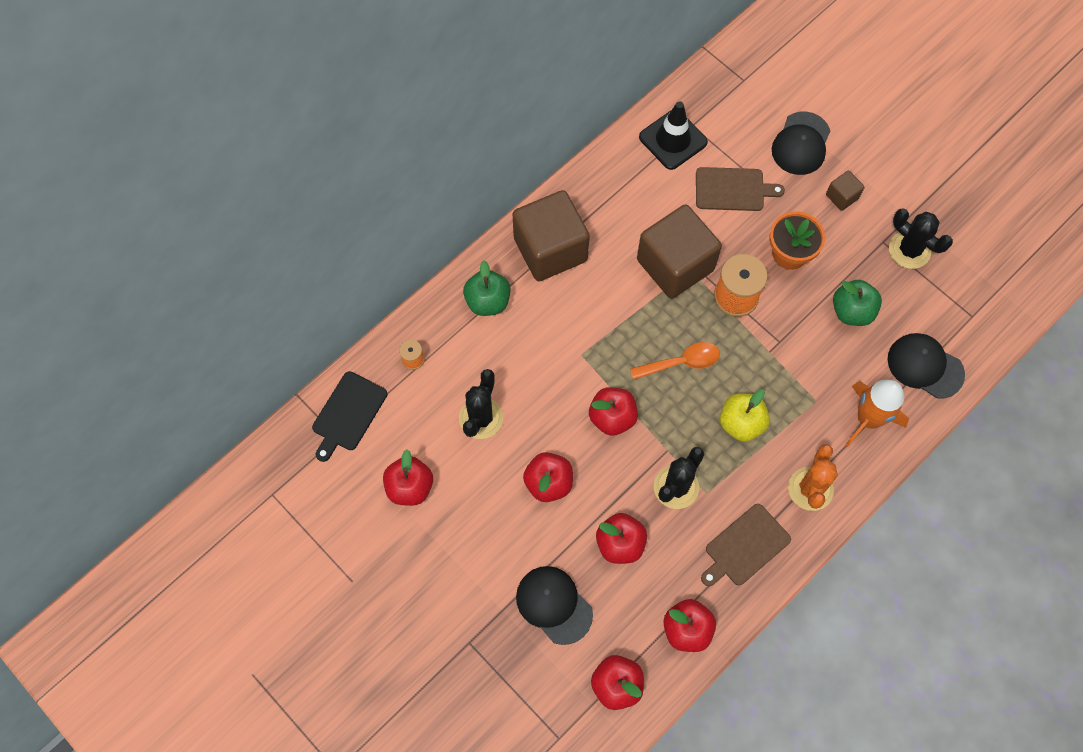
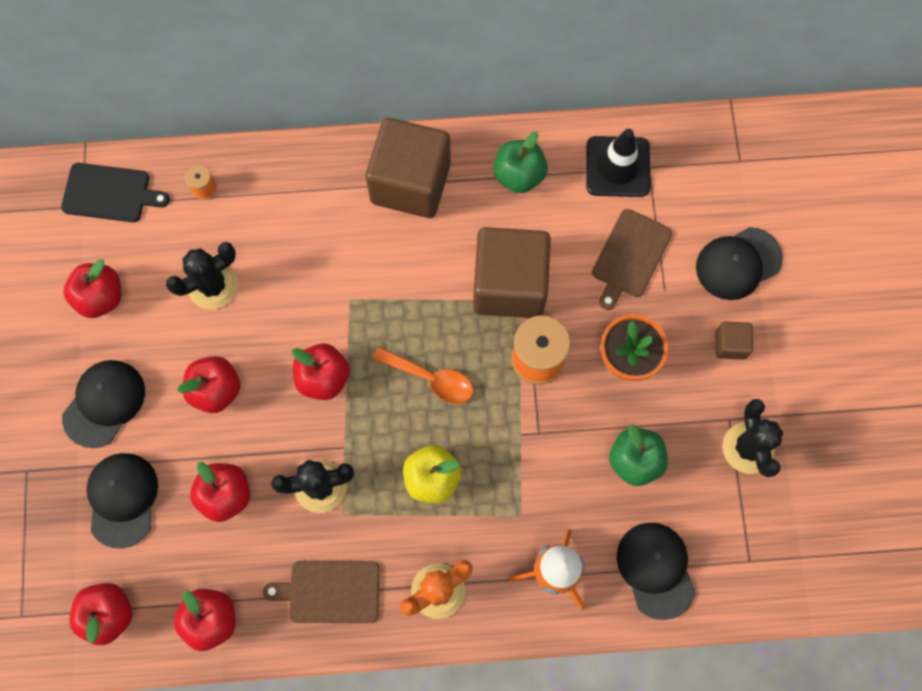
camera: 40 degrees right, 5 degrees up
black cutting board [312,371,388,462] -> black cutting board turned 150 degrees counterclockwise [61,163,170,222]
green apple [463,260,511,316] -> green apple moved to [493,131,548,193]
brown cutting board [696,167,785,211] -> brown cutting board turned 75 degrees clockwise [592,209,672,310]
none -> black cap [62,360,145,448]

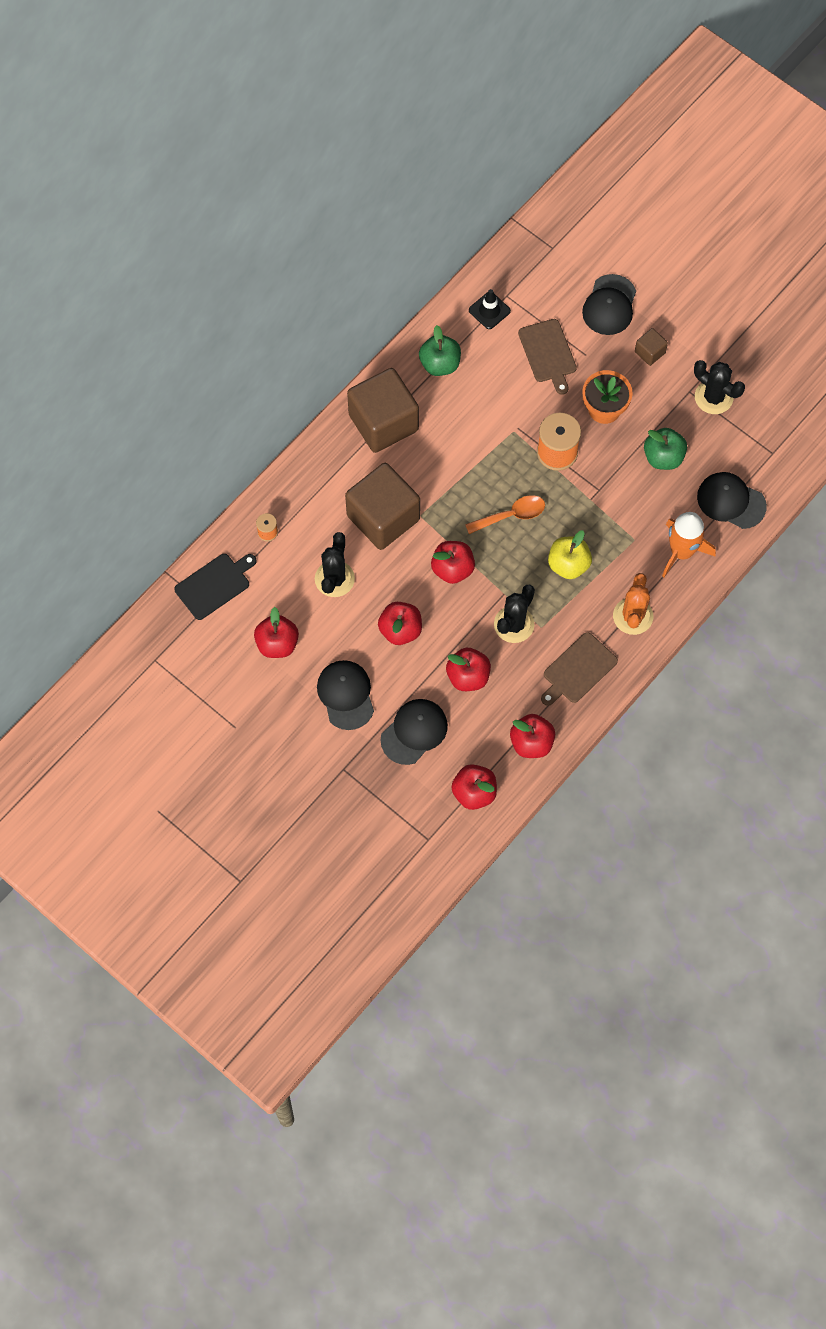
camera: 45 degrees left, 5 degrees down
black cap [87,453,158,549] -> black cap turned 90 degrees clockwise [380,699,448,765]
brown cube [473,227,551,318] -> brown cube moved to [345,463,420,550]
black traffic cone [586,129,651,197] -> black traffic cone [469,289,511,329], size x0.65

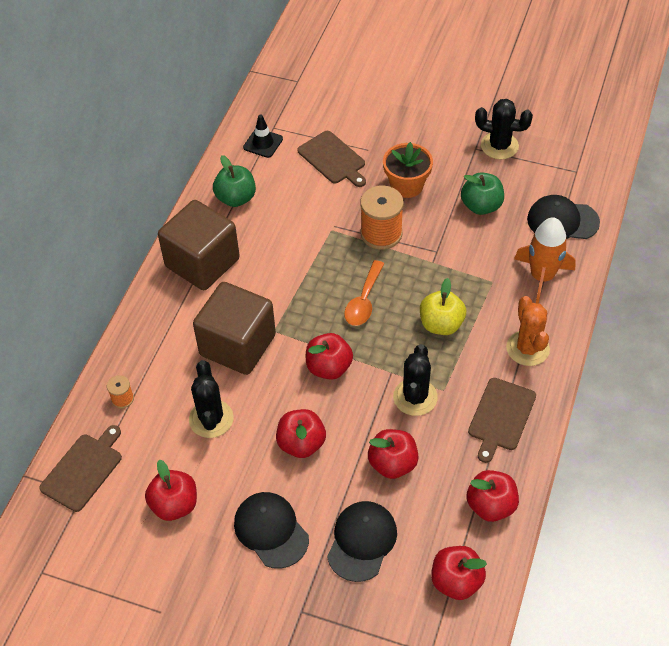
camera: 20 degrees left, 15 degrees down
black cutting board [174,554,256,620] -> brown cutting board [39,425,122,512]
orange spoon [465,495,545,534] -> orange spoon turned 150 degrees clockwise [344,260,384,326]
black cap [582,274,636,335] -> none
brown cube [635,328,668,366] -> none

